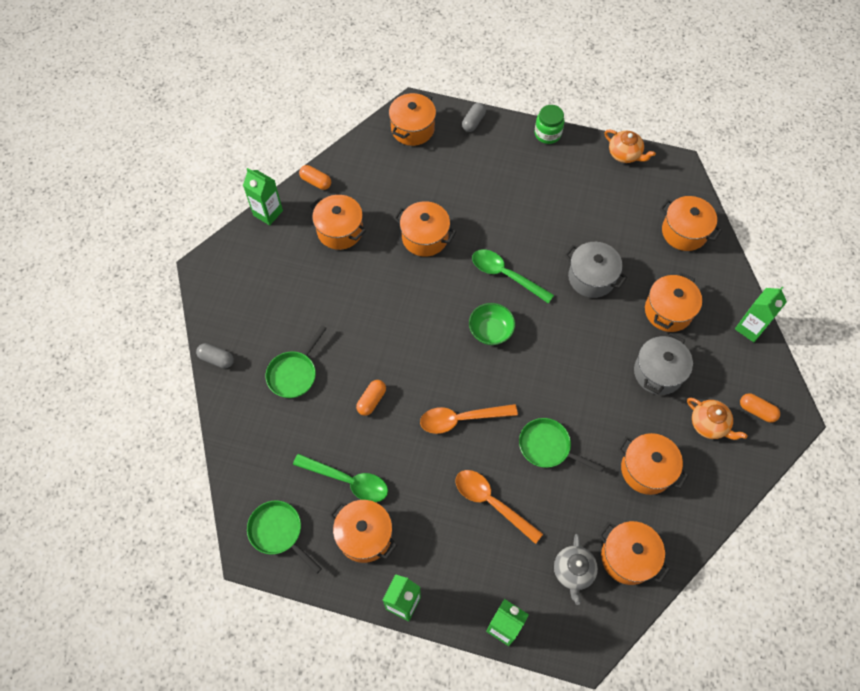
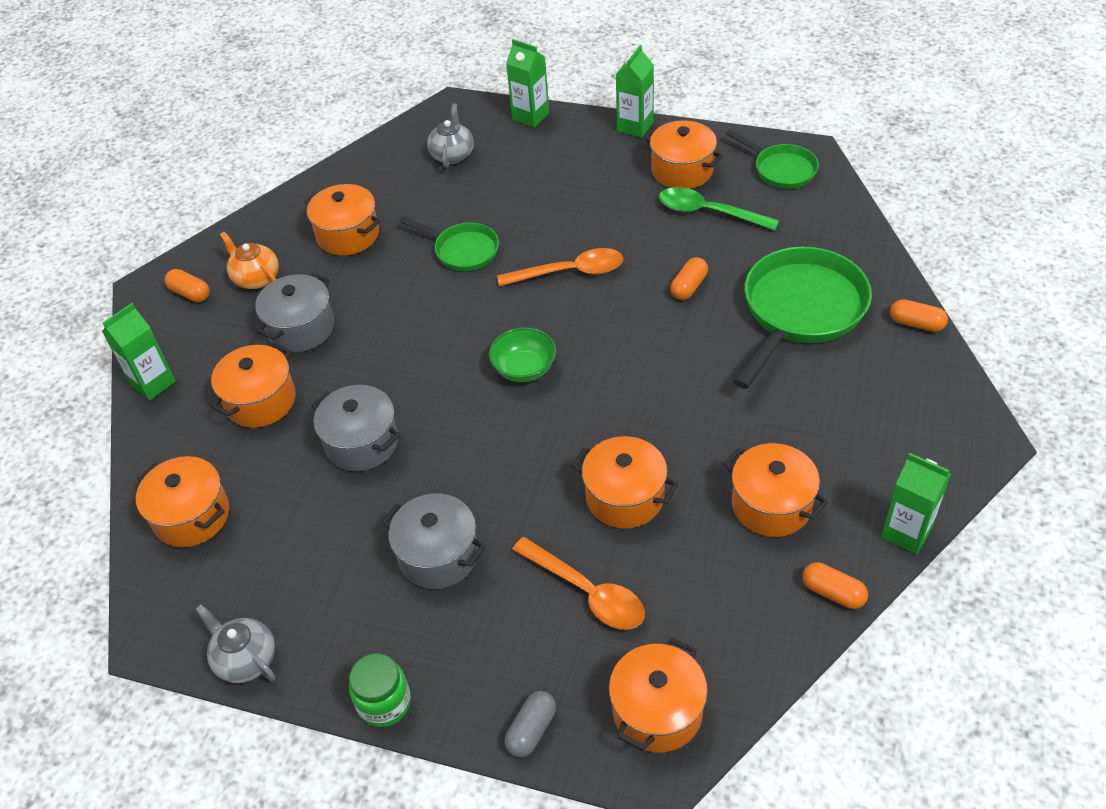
camera: 175 degrees left, 15 degrees down
grey capsule [196,343,234,368] -> orange capsule [890,299,948,332]
green pan [266,325,327,398] -> green pan [733,246,872,389], size x1.80
orange spoon [455,470,543,544] -> orange spoon moved to [512,537,645,630]
green spoon [472,249,554,304] -> none
orange pot [599,521,670,585] -> none
orange teapot [604,129,656,163] -> grey teapot [195,604,276,683]
none -> grey pot [382,494,486,589]

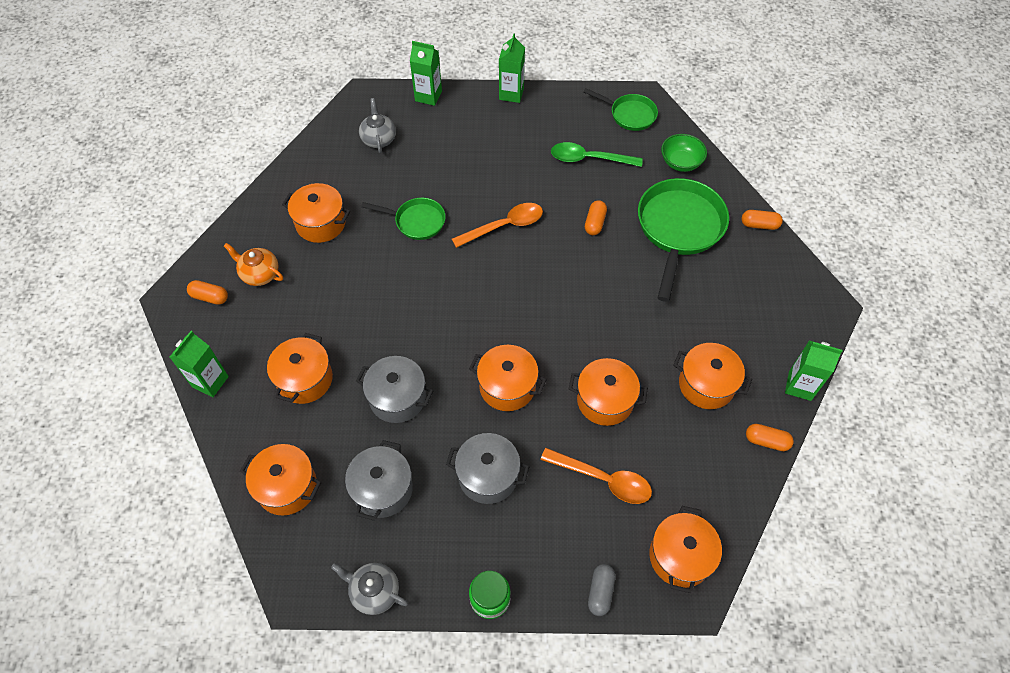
camera: 20 degrees left, 10 degrees up
grey pot [255,273,334,352] -> grey pot moved to [345,440,413,521]
green bowl [489,327,556,382] -> green bowl moved to [661,134,707,172]
orange pot [644,120,723,189] -> orange pot moved to [469,345,546,411]

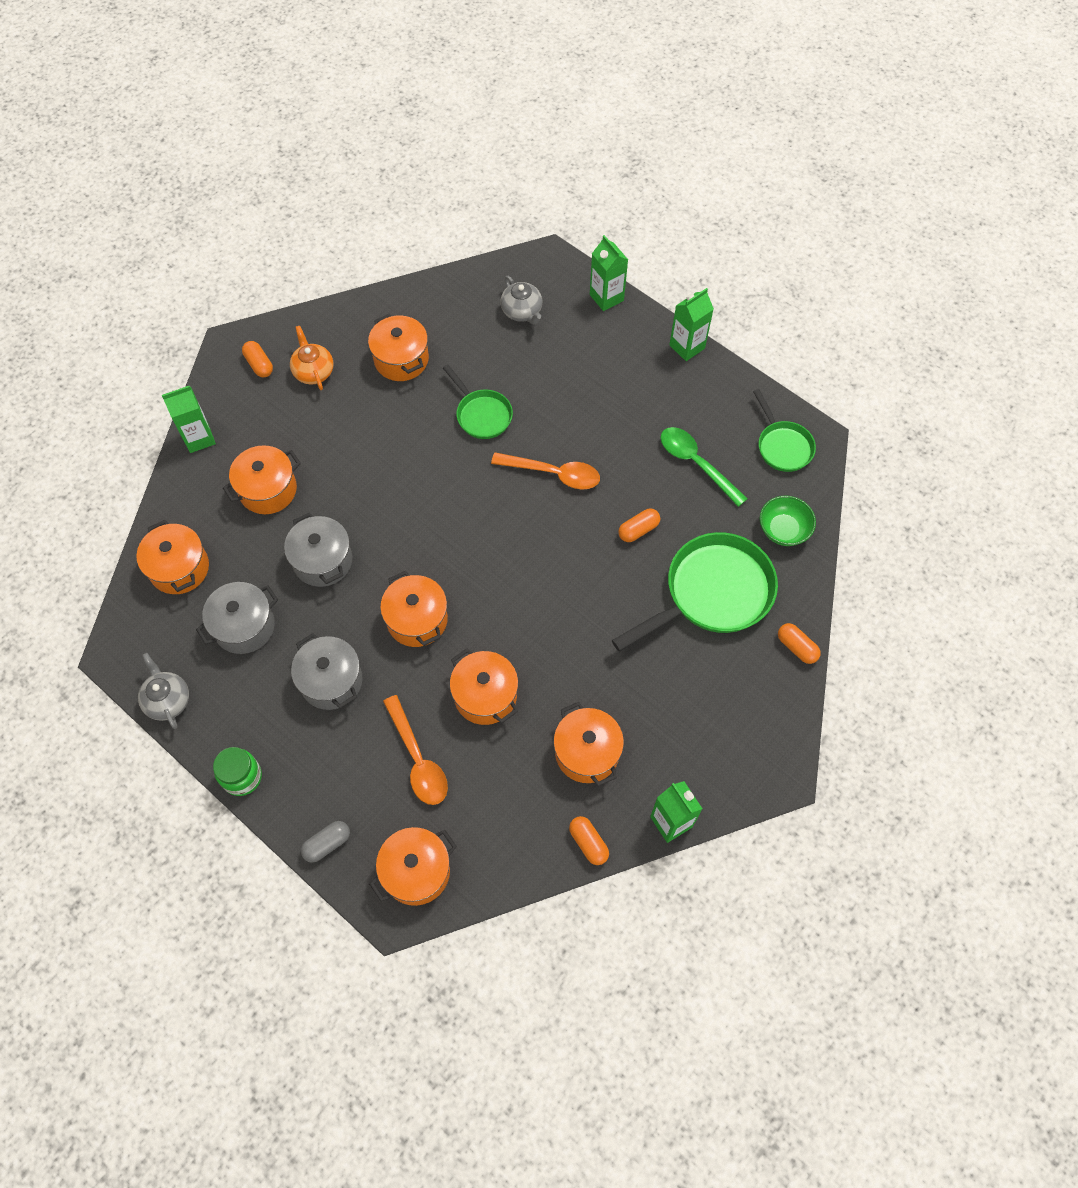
camera: 40 degrees right, 5 degrees up
grey teapot [359,98,396,153] -> grey teapot turned 120 degrees clockwise [500,276,542,325]

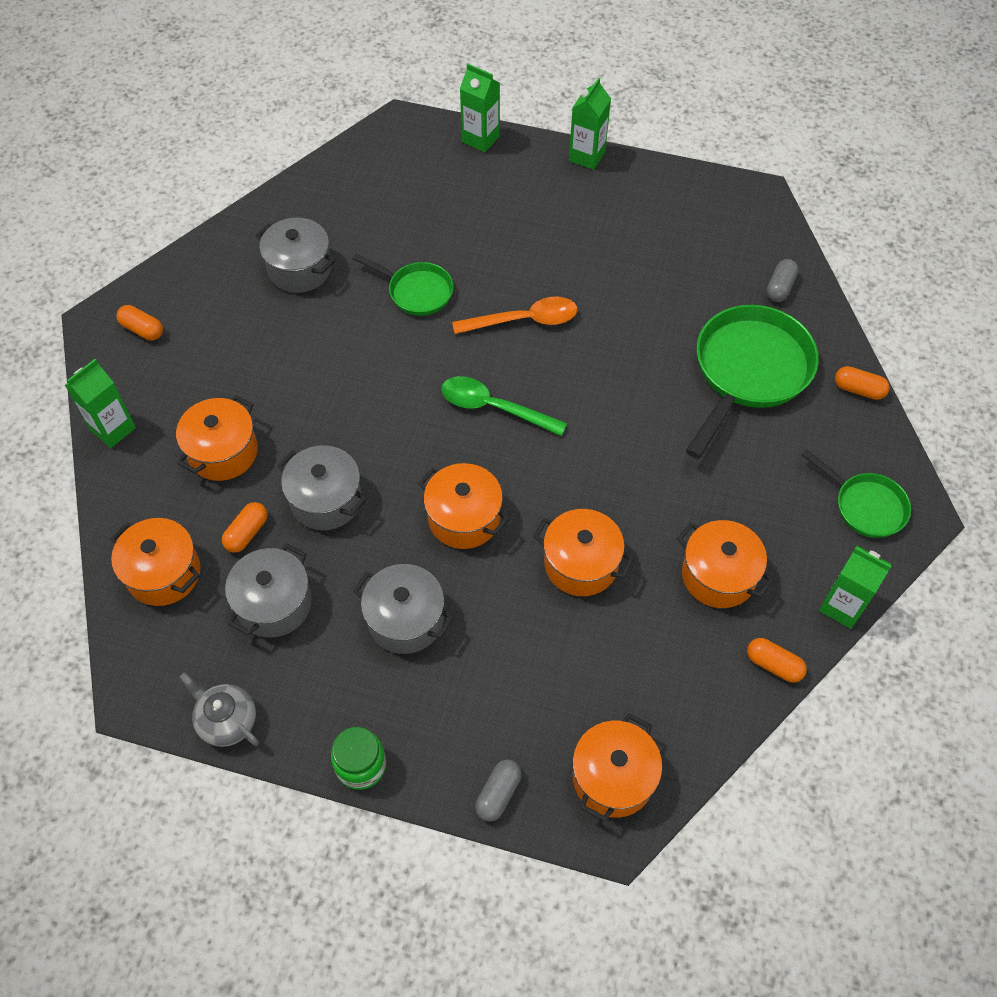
camera: 25 degrees left, 5 degrees down
orange teapot [290,326,333,390] -> none
orange pot [368,314,429,381] -> grey pot [256,218,335,293]
orange spoon [383,695,448,805] -> none
grey teapot [500,276,542,325] -> none
orange capsule [618,508,660,542] -> orange capsule moved to [222,502,268,553]
green spoon [660,427,748,507] -> green spoon moved to [441,376,567,436]
green pan [753,389,816,472] -> green pan moved to [801,449,911,538]
green bowl [760,496,816,546] -> grey capsule [766,259,799,302]

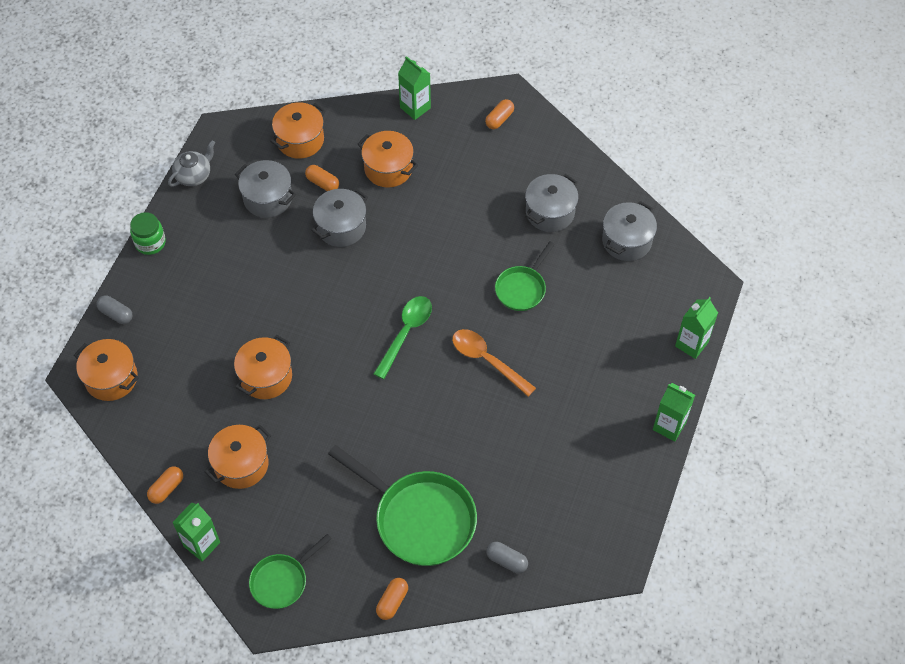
camera: 95 degrees right, 0 degrees up
grey pot [353,564,454,654] -> grey pot moved to [602,201,657,261]
orange pot [418,463,509,549] -> none
orange spoon [452,297,577,334] -> orange spoon turned 135 degrees clockwise [452,329,536,397]

